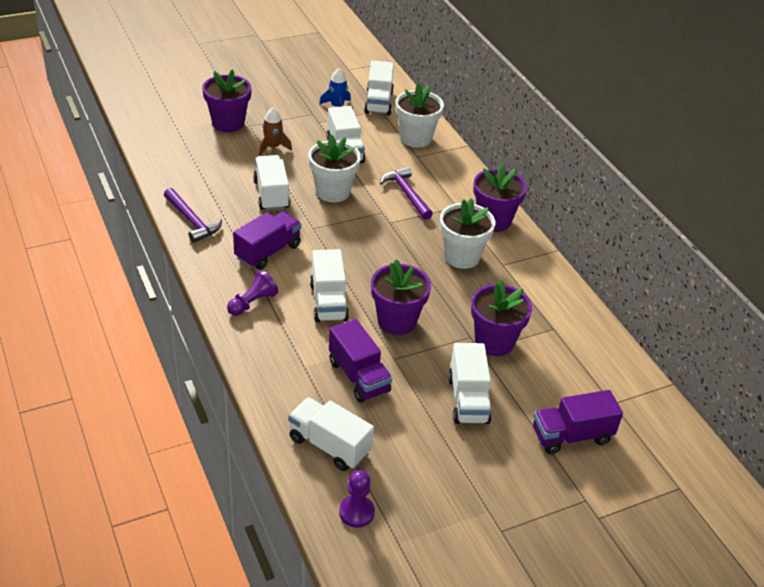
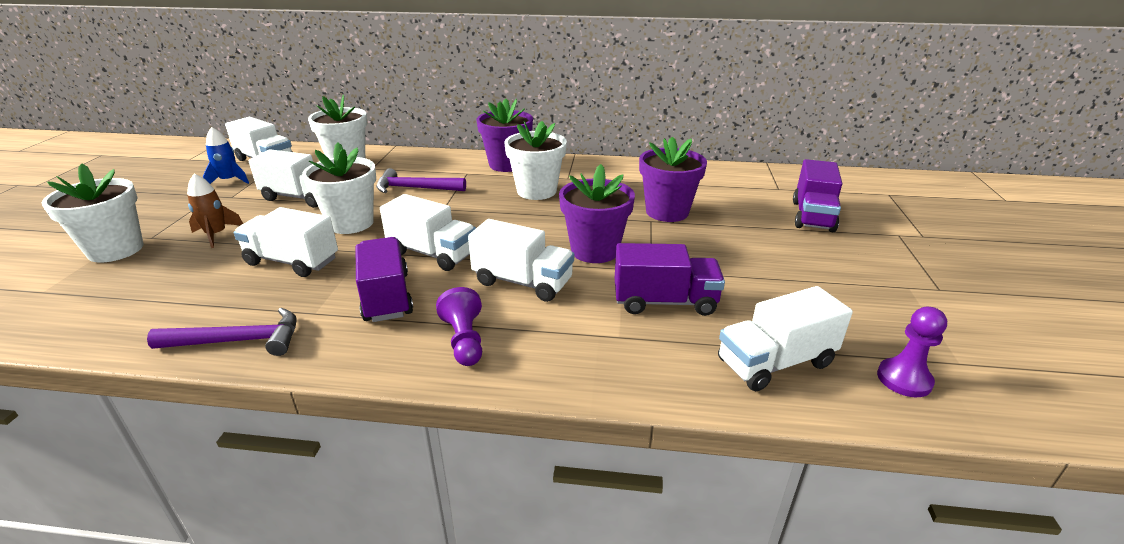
camera: 55 degrees left, 10 degrees down
purple flower pot [202,69,252,132] -> white flower pot [41,164,144,263]
white truck [448,343,492,424] -> white truck moved to [380,194,476,271]

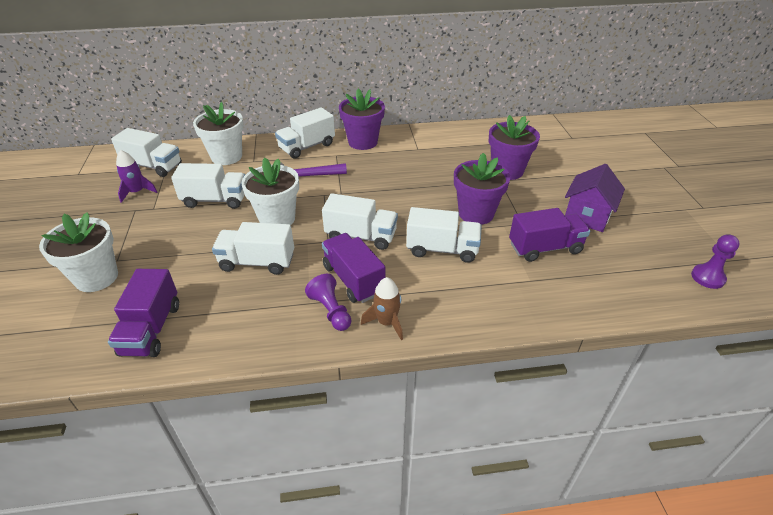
camera: 15 degrees left, 10 degrees up
purple hammer [147,308,297,356] -> none
brown rocket [187,173,243,248] -> brown rocket moved to [361,277,403,340]
blue rocket [203,127,249,184] -> purple rocket [116,150,157,203]
purple pawn [436,287,482,366] -> purple pawn moved to [305,274,351,331]
white flower pot [504,121,567,200] -> none
white truck [718,286,853,391] -> white truck moved to [275,107,335,159]
purple truck [793,159,842,232] -> purple truck moved to [108,269,179,357]
none -> purple house [565,164,625,232]

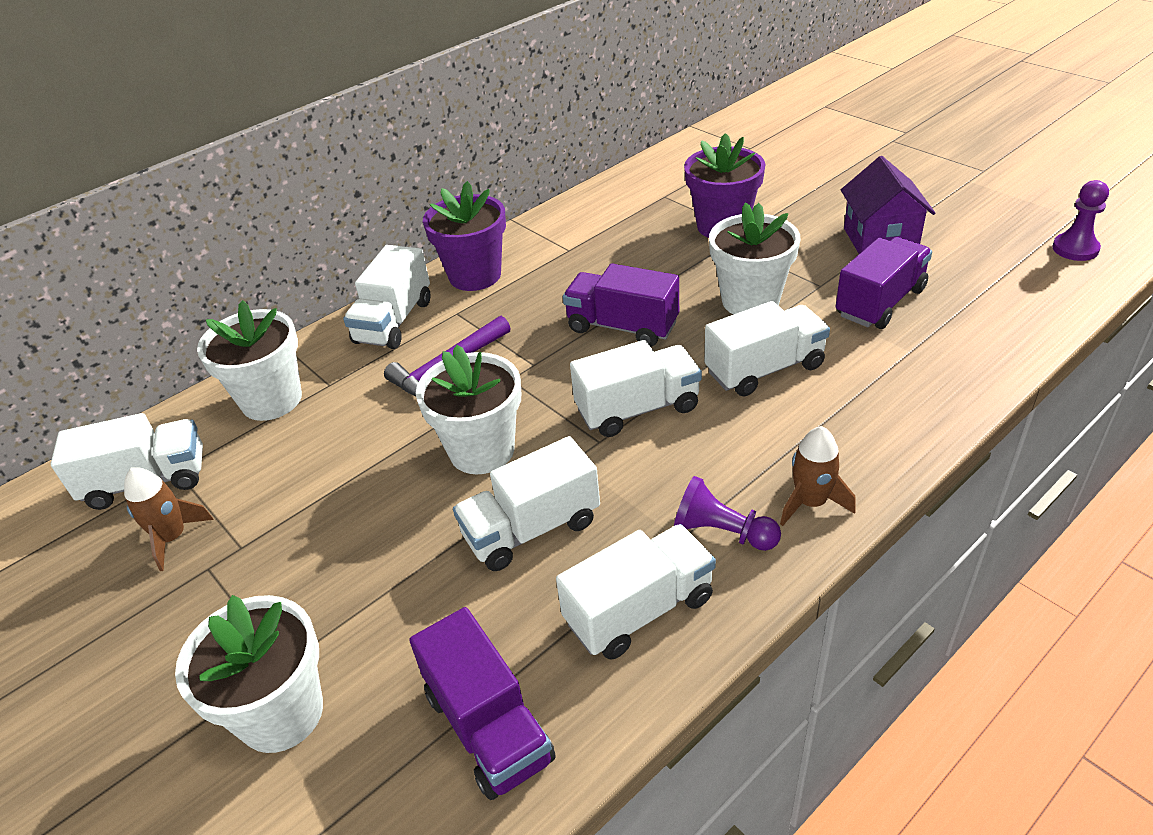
camera: 30 degrees left, 0 degrees up
purple rocket [116,150,157,203] -> brown rocket [124,467,214,571]
white truck [171,163,245,209] -> white truck moved to [556,524,716,660]
purple truck [322,233,385,303] -> purple truck moved to [563,263,679,347]
purple flower pot [454,153,510,225] -> white flower pot [709,202,800,314]

